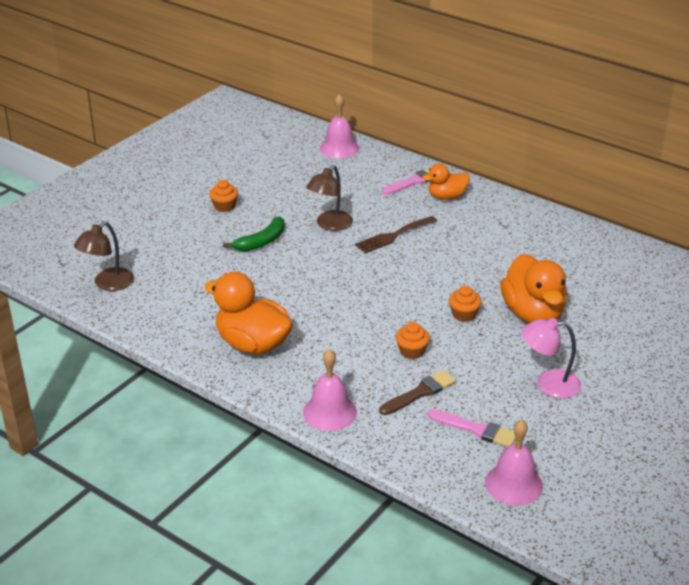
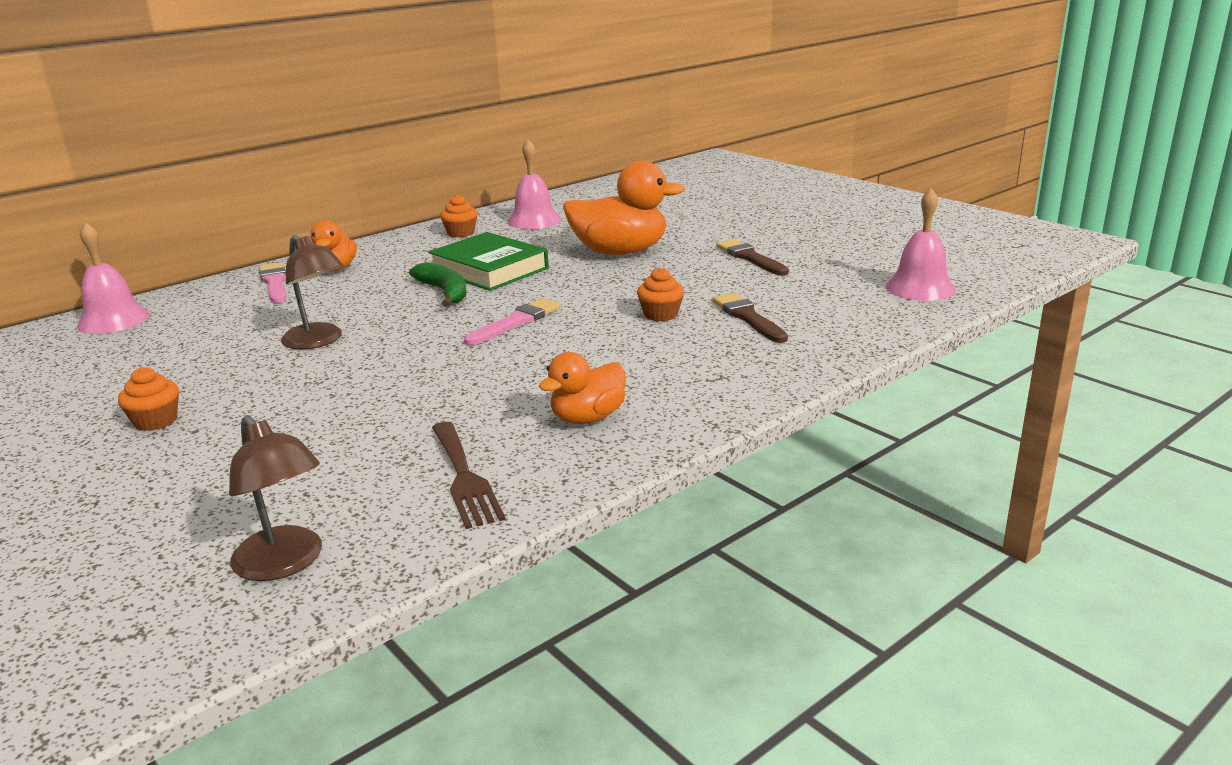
camera: 75 degrees left, 10 degrees down
orange duck [204,272,293,355] -> orange duck [539,352,626,424], size x0.59
green banana [223,216,285,251] -> green banana moved to [409,262,467,307]
pink bell [303,349,357,431] -> pink bell moved to [507,140,561,229]
brown fork [355,216,437,254] -> brown fork moved to [432,422,505,529]
pink brush [428,409,516,447] -> pink brush moved to [464,298,561,345]
orange cupcake [449,286,482,322] -> orange cupcake moved to [440,195,478,237]
pink lamp [522,318,581,398] -> brown brush [716,239,789,276]
none -> green book [428,232,549,291]

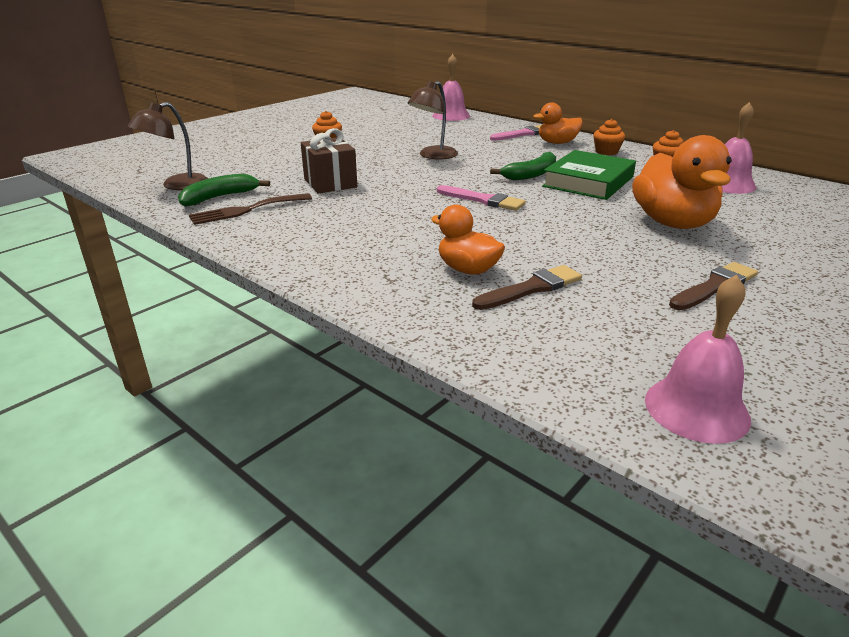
camera: 80 degrees right, 5 degrees up
orange duck [539,352,626,424] -> orange duck moved to [431,205,505,275]
orange cupcake [637,268,684,321] -> orange cupcake moved to [593,119,625,155]
none -> green banana [178,174,270,207]
none -> brown gift [301,128,357,194]

